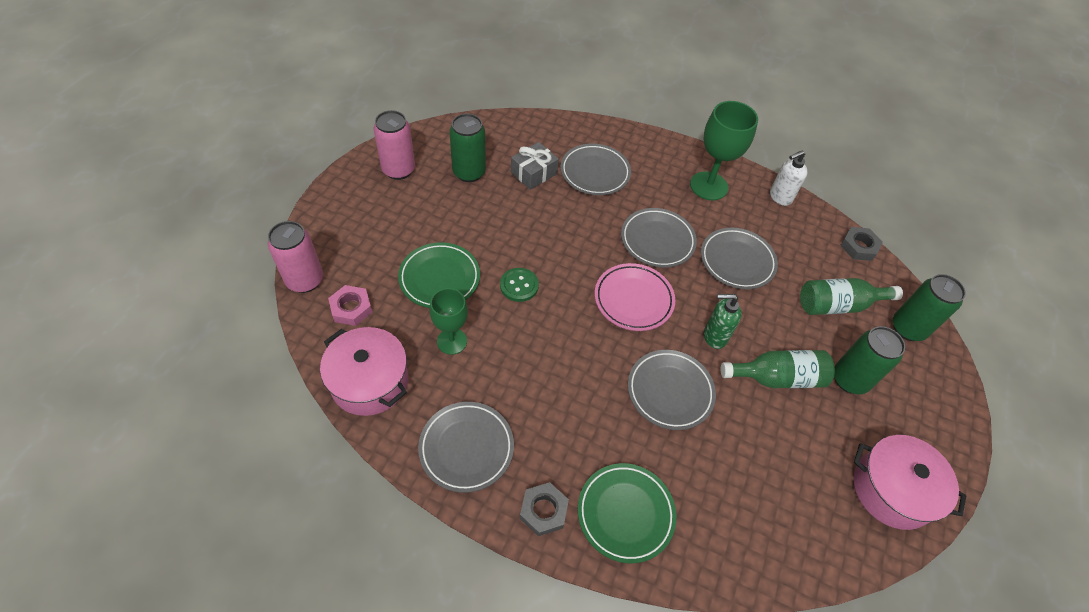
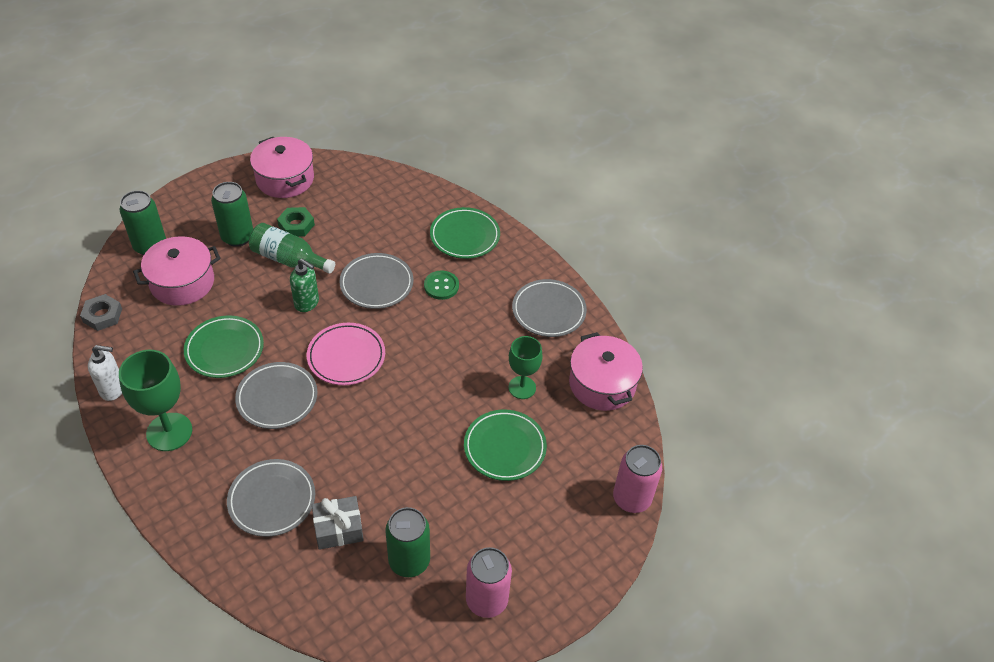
camera: 150 degrees left, 5 degrees down
pink nut [328,285,372,326] -> none
green button [500,268,539,302] -> green button moved to [424,271,459,300]
grey nut [520,482,569,536] -> none
grey plate [701,228,778,289] -> green plate [184,316,264,378]
green bottle [800,278,903,315] -> pink pot [133,236,220,306]
none -> green nut [277,207,315,237]

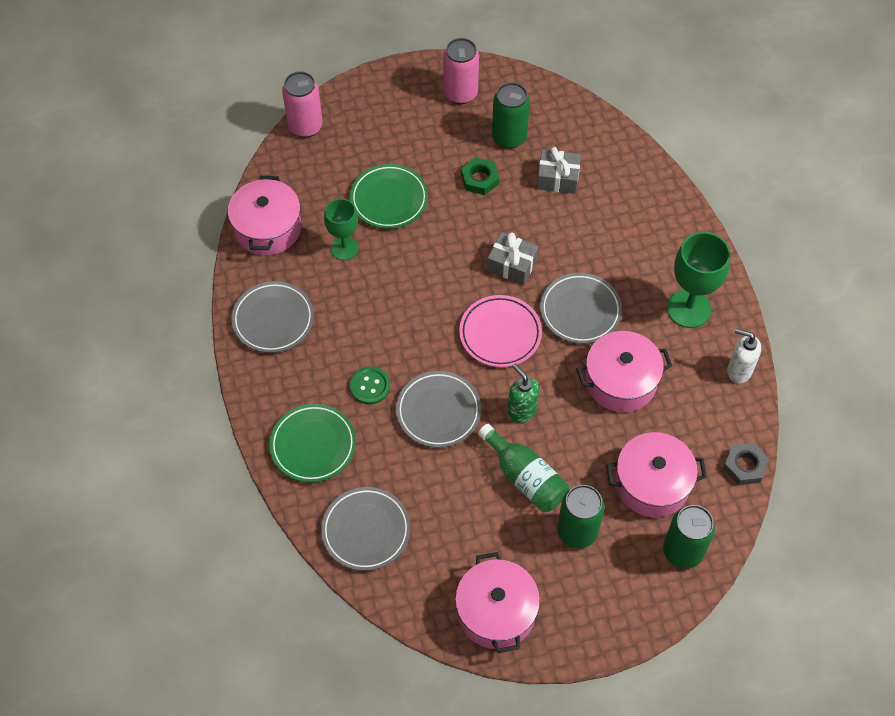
camera: 155 degrees left, 10 degrees up
green plate [184,316,264,378] -> pink pot [576,331,672,412]
grey plate [227,459,315,537] -> grey plate moved to [321,487,410,571]
green nut [277,207,315,237] -> green nut moved to [461,157,499,195]
none -> grey gift [487,232,539,285]

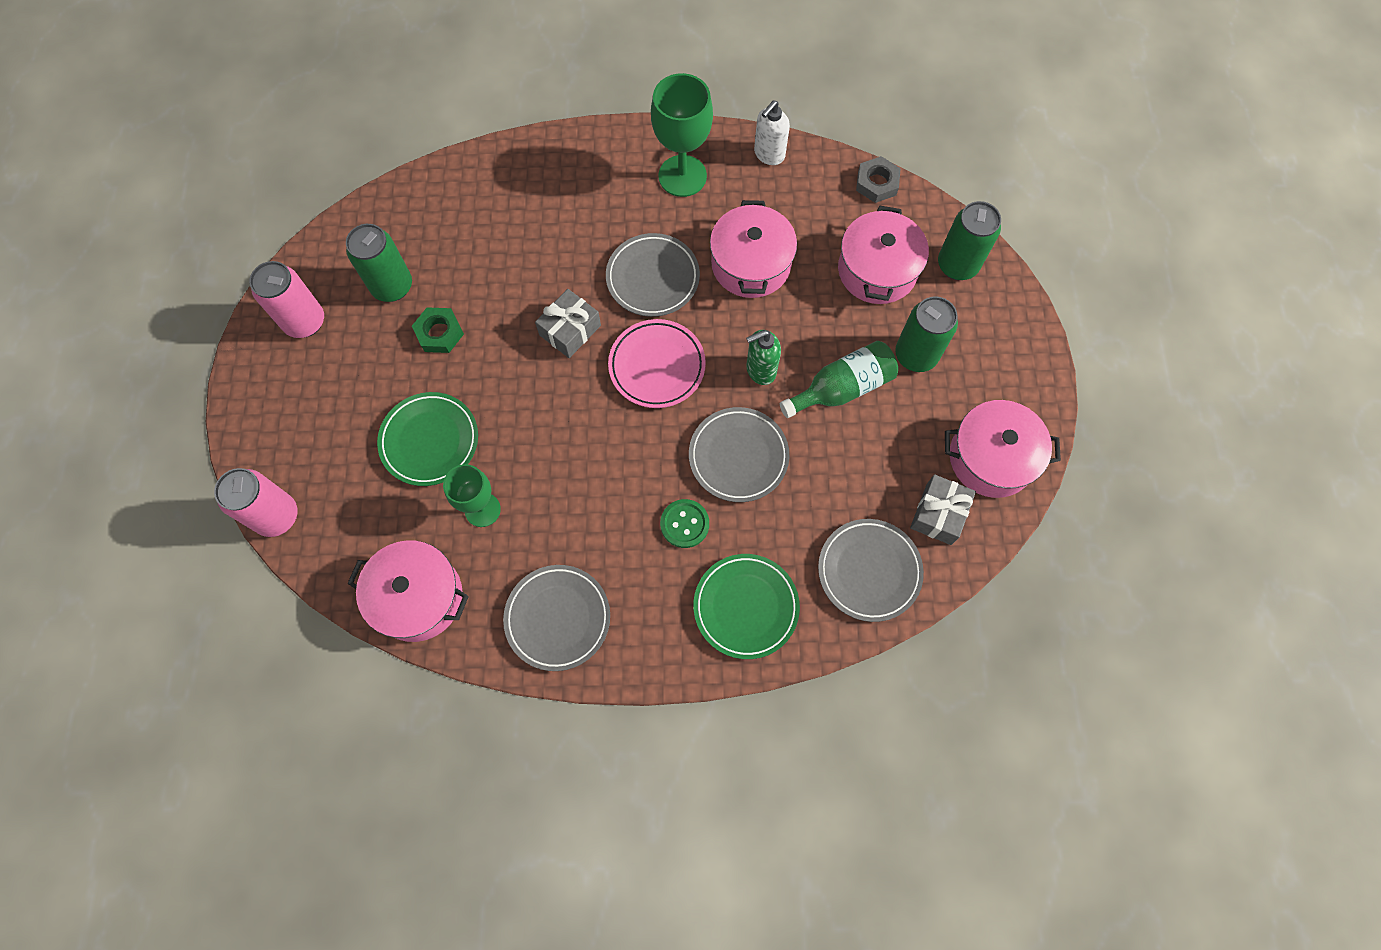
camera: 75 degrees left, 10 degrees up
grey gift [537,147,581,194] -> grey gift moved to [910,474,976,545]

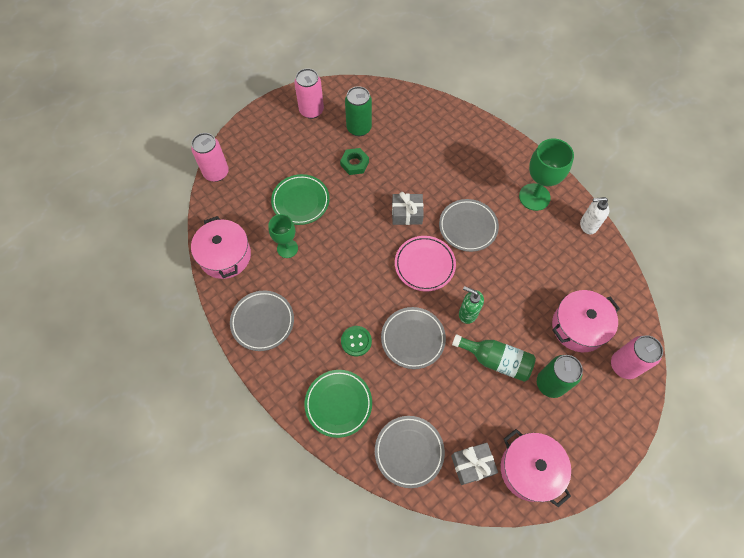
camera: 50 degrees right, 5 degrees down
pink pot [710,200,797,298] -> none
grey nut [856,156,901,203] -> none
green can [938,201,1001,280] -> pink can [611,335,663,379]

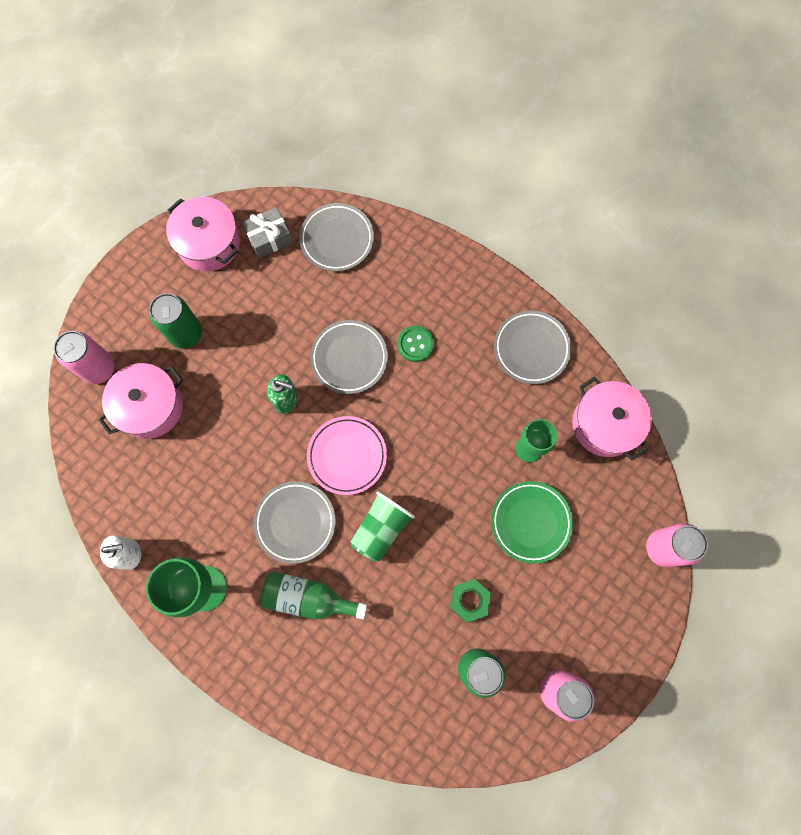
camera: 170 degrees right, 10 degrees up
green plate [305,370,372,438] -> none
grey gift [392,192,424,225] -> green cup [350,492,415,562]
green bottle [452,334,536,382] -> green bottle moved to [260,572,367,619]

